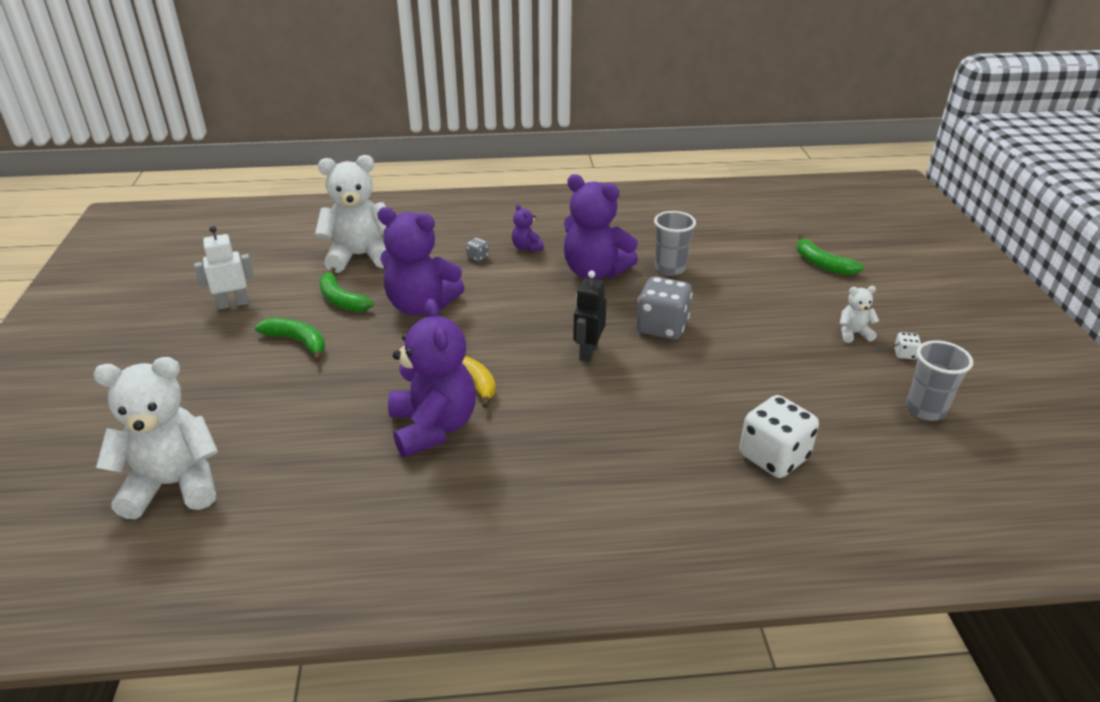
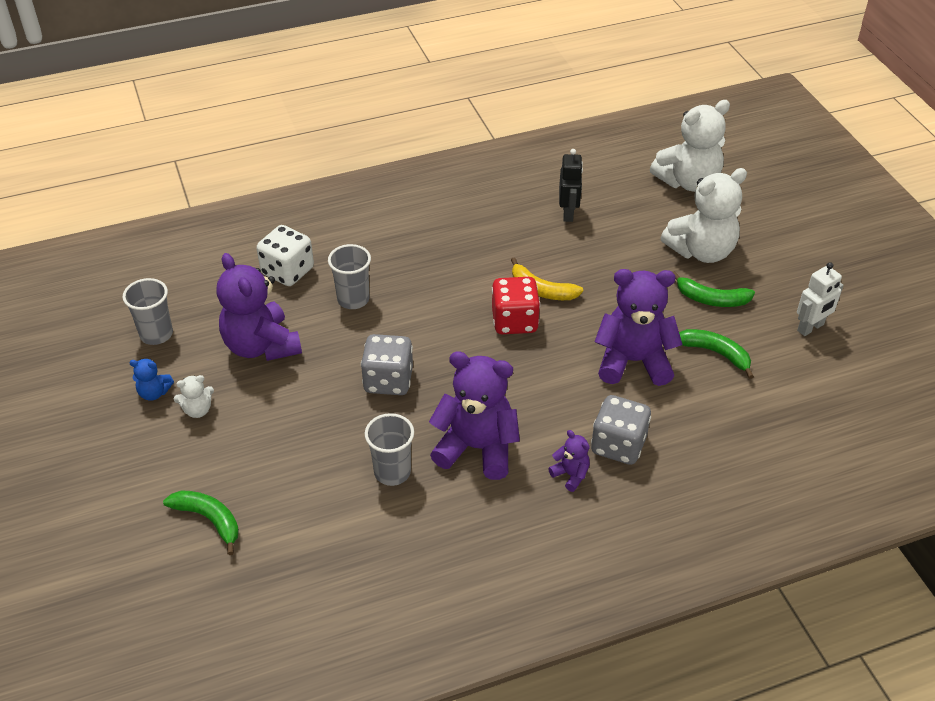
camera: 165 degrees right, 10 degrees up
white teddy bear [315,155,386,273] -> white teddy bear moved to [661,168,747,263]
purple teddy bear [388,299,476,457] -> purple teddy bear moved to [217,253,302,361]
grey dice [466,238,489,262] -> grey dice [591,395,651,465], size x2.34
black robot [573,270,607,362] -> black robot moved to [559,149,583,222]
white dice [894,332,921,359] -> blue teddy bear [129,359,174,401]
none -> grey cup [328,244,371,309]
none -> red dice [492,277,540,334]

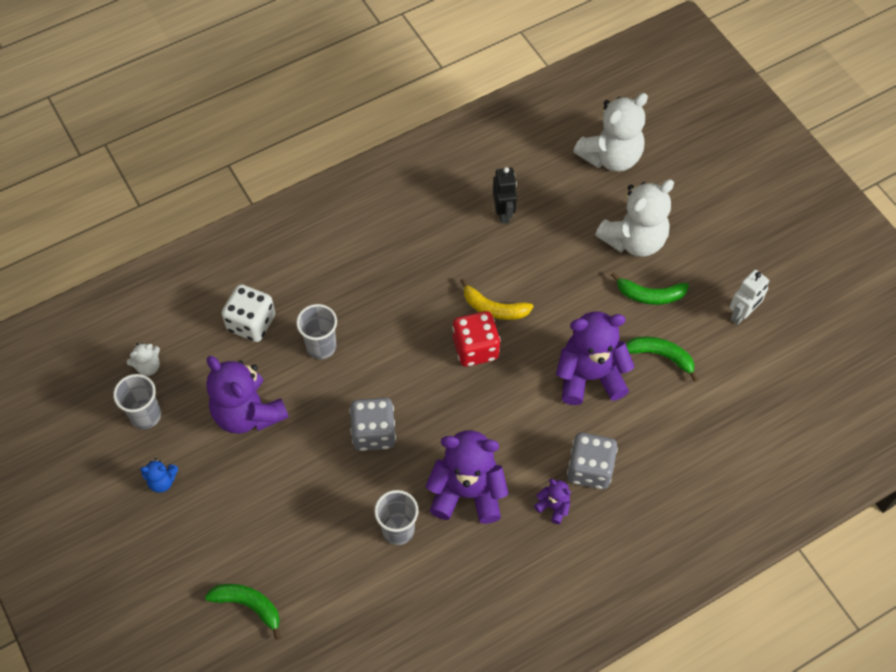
camera: 10 degrees left, 15 degrees up
white teddy bear [174,375,214,418] -> white teddy bear moved to [127,343,160,376]

